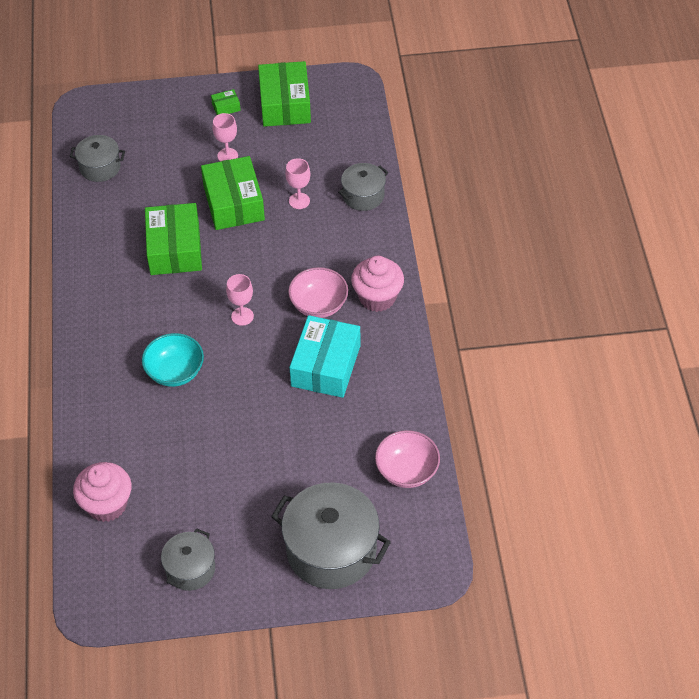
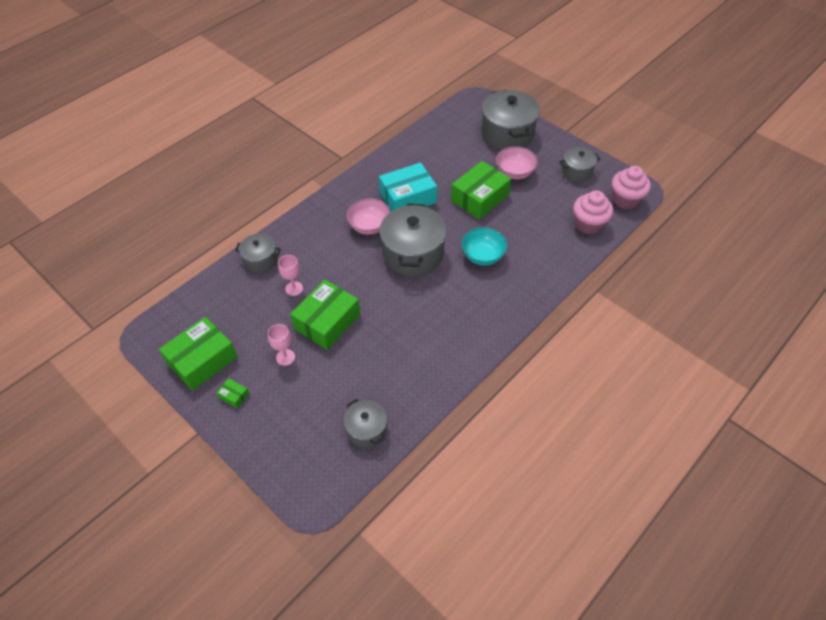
camera: 130 degrees left, 0 degrees up
green box [145,203,202,275] -> green box moved to [451,161,511,219]
pink goblet [226,274,254,326] -> grey pot [379,203,447,276]
pink cupcake [351,256,404,312] -> pink cupcake moved to [612,166,651,210]
pink bowl [375,430,440,488] -> pink bowl moved to [496,147,538,179]

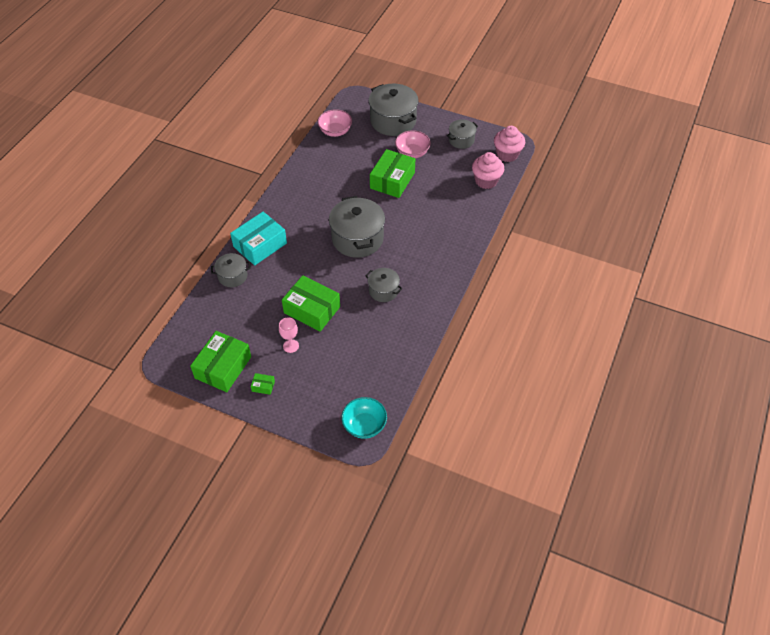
camera: 20 degrees left, 0 degrees up
pink goblet [278,255,303,296] -> none
green box [290,280,360,350] -> green box turned 75 degrees counterclockwise [282,275,340,332]
grey pot [343,399,387,448] -> grey pot moved to [365,268,403,302]
pink bowl [346,199,391,235] -> pink bowl moved to [317,109,352,137]
turquoise box [379,162,437,211] -> turquoise box moved to [230,212,287,265]
turquoise bowl [461,227,508,266] -> turquoise bowl moved to [341,397,387,439]

